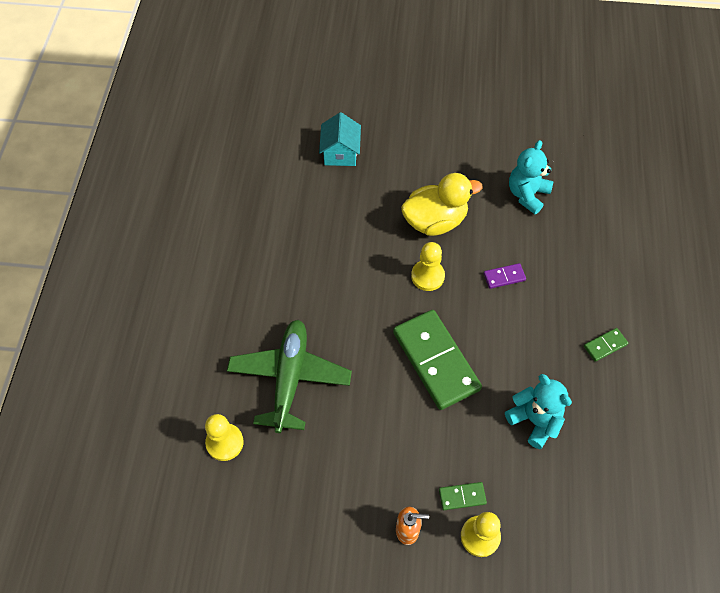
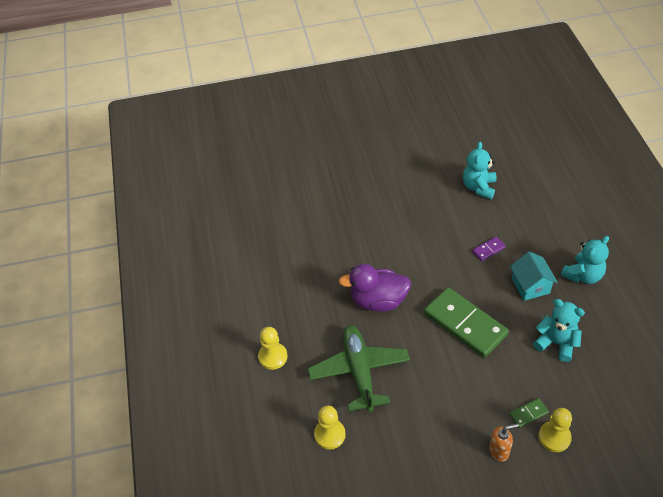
camera: 15 degrees left, 10 degrees down
turquoise house [319,112,361,166] -> turquoise house moved to [510,251,558,301]
yellow duck [401,173,482,236] -> none
yellow pawn [411,242,445,291] -> yellow pawn moved to [258,327,287,370]
green domino [584,328,628,362] -> turquoise teddy bear [561,236,609,284]
none -> purple duck [339,264,411,312]

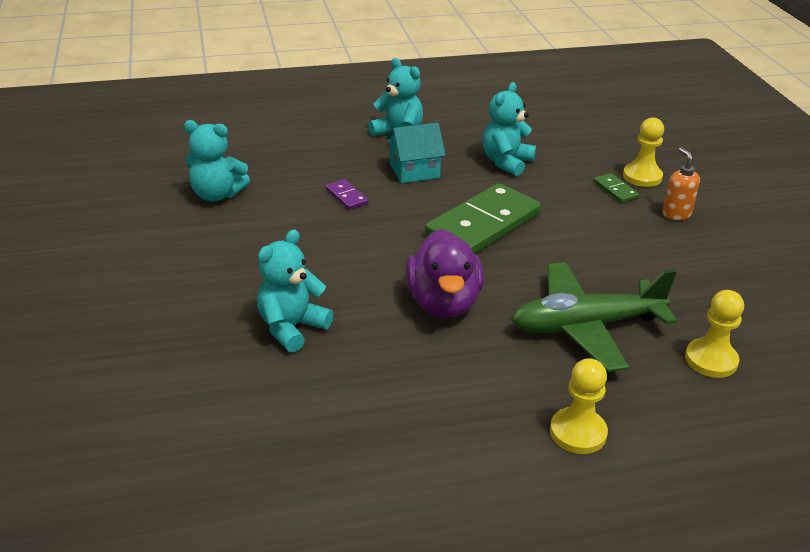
camera: 95 degrees left, 15 degrees down
none -> turquoise teddy bear [257,229,333,352]

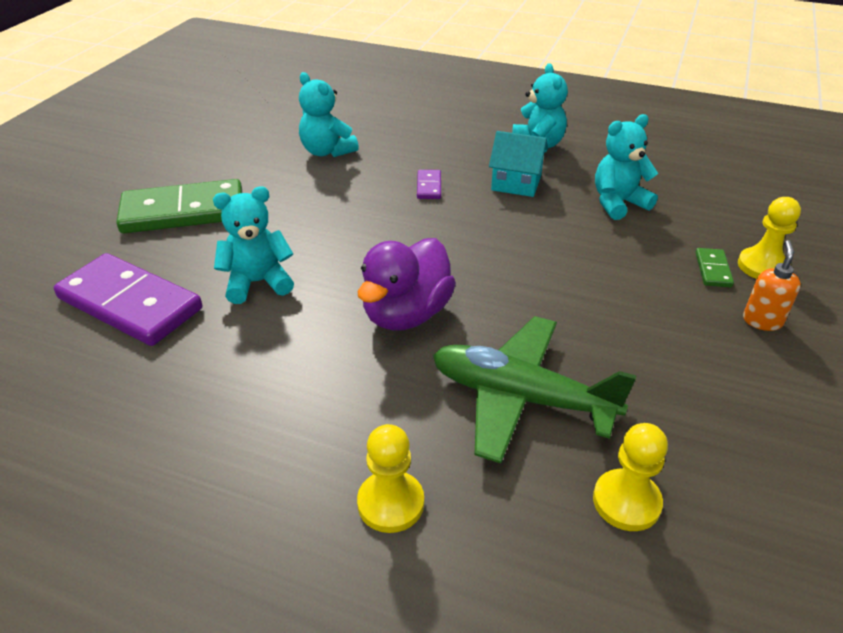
camera: 35 degrees right, 5 degrees up
green domino [425,183,541,254] -> green domino moved to [116,179,242,233]
none -> purple domino [54,253,202,346]

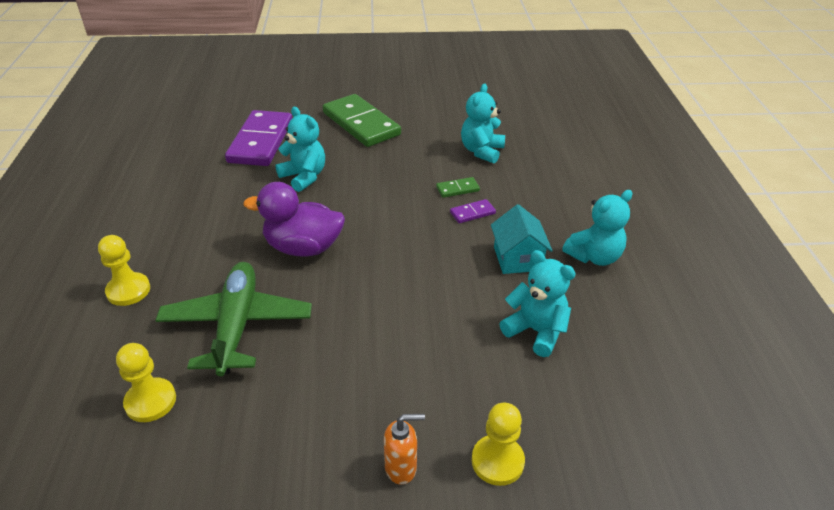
camera: 65 degrees right, 0 degrees up
green domino [695,248,734,287] -> green domino moved to [436,177,480,198]

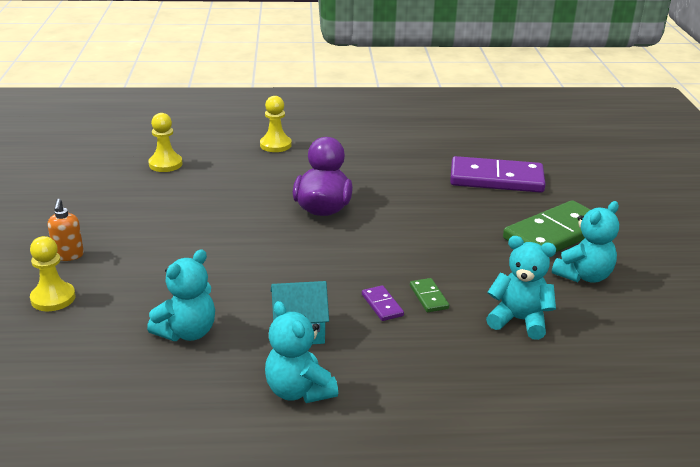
camera: 90 degrees right, 10 degrees down
green plane [155,262,312,376] -> none
turquoise teddy bear [276,107,325,192] -> turquoise teddy bear moved to [552,201,619,283]

